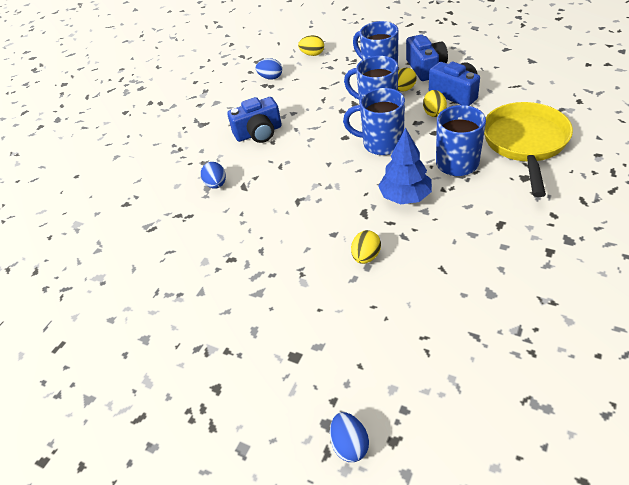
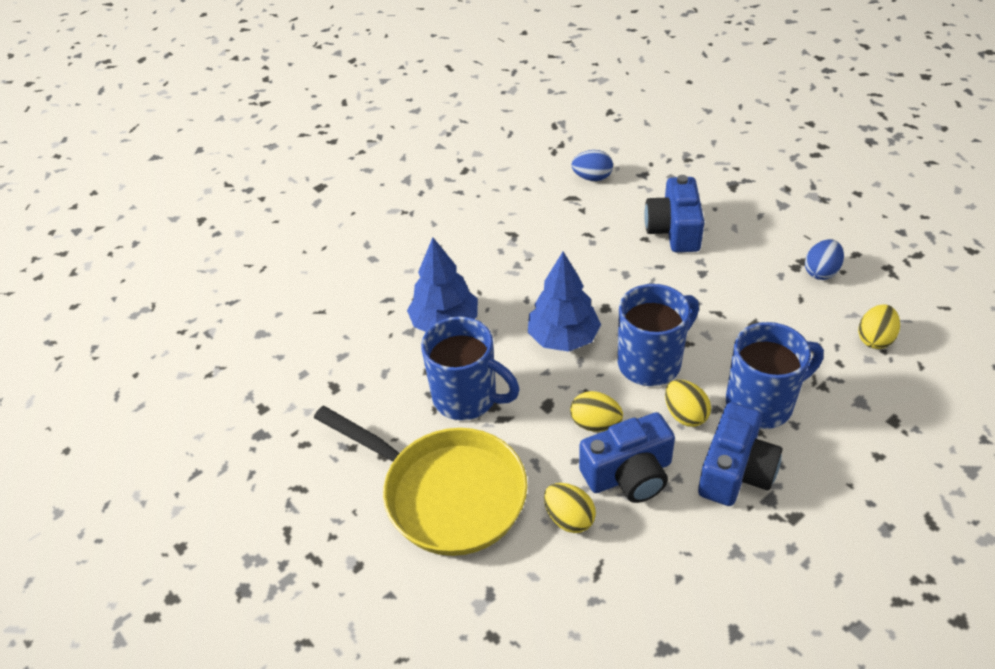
camera: 110 degrees right, 0 degrees up
blue egg [330,412,369,462] -> none
blue mug [343,88,405,155] -> blue tree [528,252,601,352]
yellow egg [351,230,381,264] -> yellow egg moved to [544,483,596,533]
blue camera [406,34,448,81] -> blue camera turned 75 degrees counterclockwise [698,402,783,506]

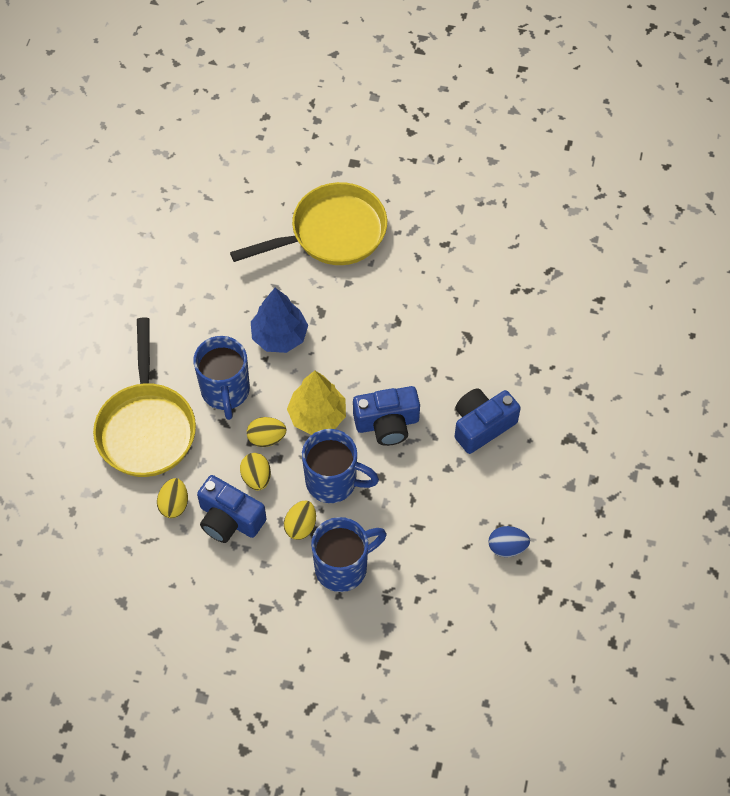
camera: 50 degrees right, 15 degrees up
blue tree [528,252,601,352] -> yellow tree [287,371,346,435]
blue egg [572,150,613,181] -> none
blue camera [698,402,783,506] -> blue camera moved to [353,386,420,446]
blue mug [726,322,824,429] -> blue mug turned 60 degrees counterclockwise [311,517,387,592]
yellow egg [858,304,900,349] -> yellow egg moved to [247,417,286,447]
none -> yellow pan [230,182,387,265]

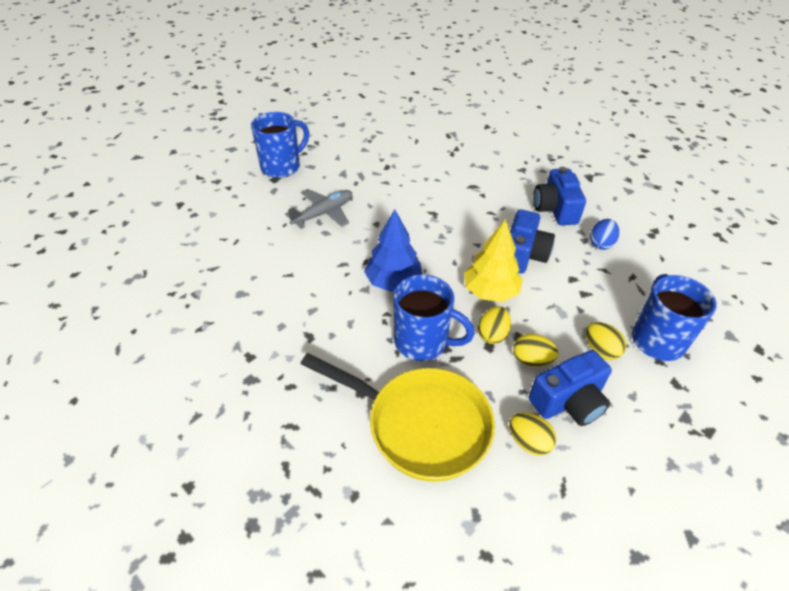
camera: 60 degrees left, 15 degrees down
yellow pan [230,182,387,265] -> grey plane [285,189,352,229]
blue mug [302,429,379,503] -> blue mug moved to [251,112,309,178]
blue egg [488,526,530,557] -> blue egg moved to [590,219,619,250]

